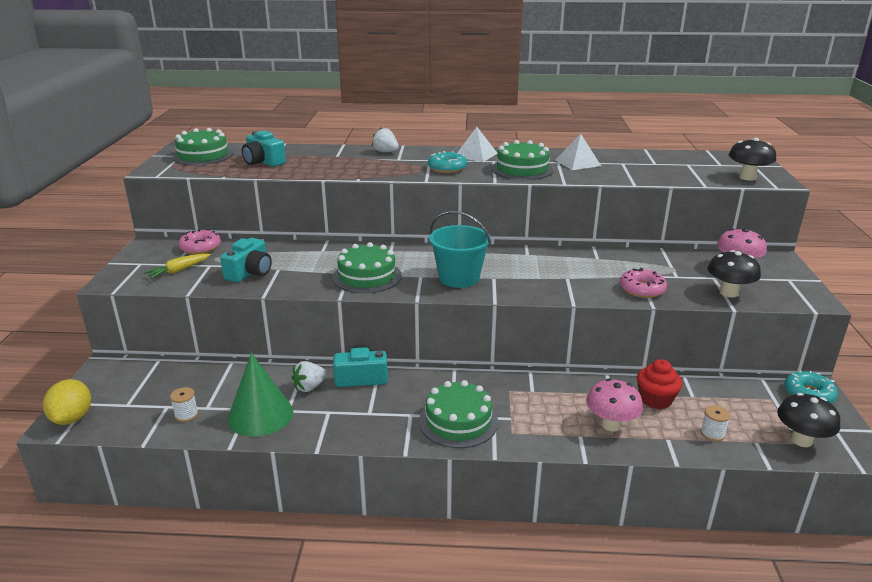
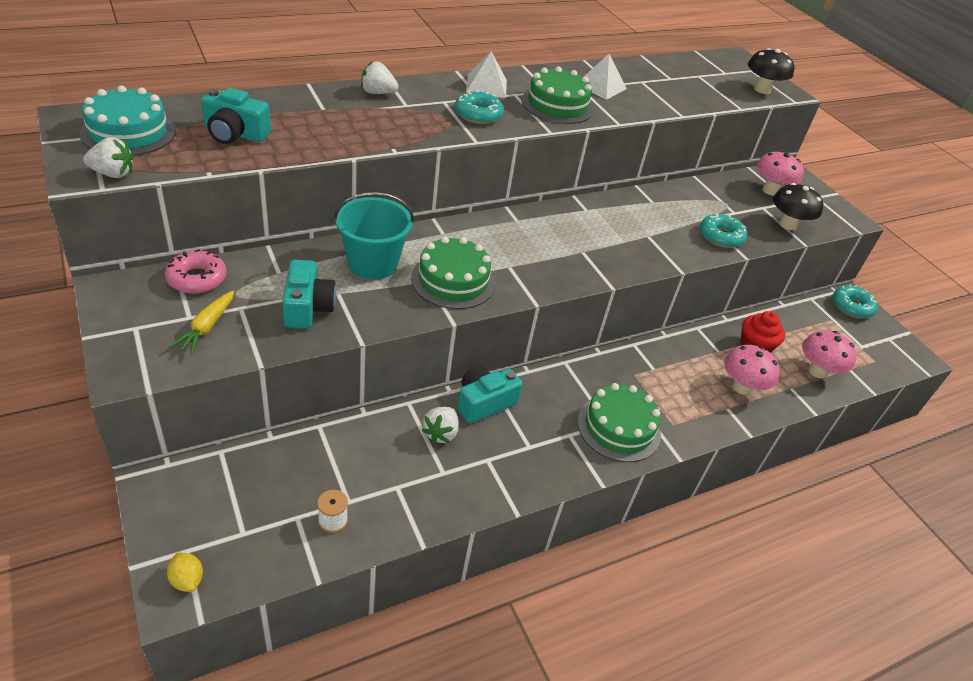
camera: 35 degrees left, 15 degrees up
yellow lemon [43,379,91,425] -> yellow lemon [167,552,203,592], size x0.57
green cake [172,128,234,165] -> turquoise cake [80,86,176,156]
green cone [227,353,293,437] -> none
turquoise bucket [429,211,491,288] -> turquoise bucket moved to [334,192,414,280]
pink donut [620,268,667,298] -> turquoise donut [700,213,747,248]
white spool [700,405,731,441] -> pink mushroom [802,330,857,378]
black mushroom [777,393,840,447] -> none
none -> white strawberry [83,137,134,178]

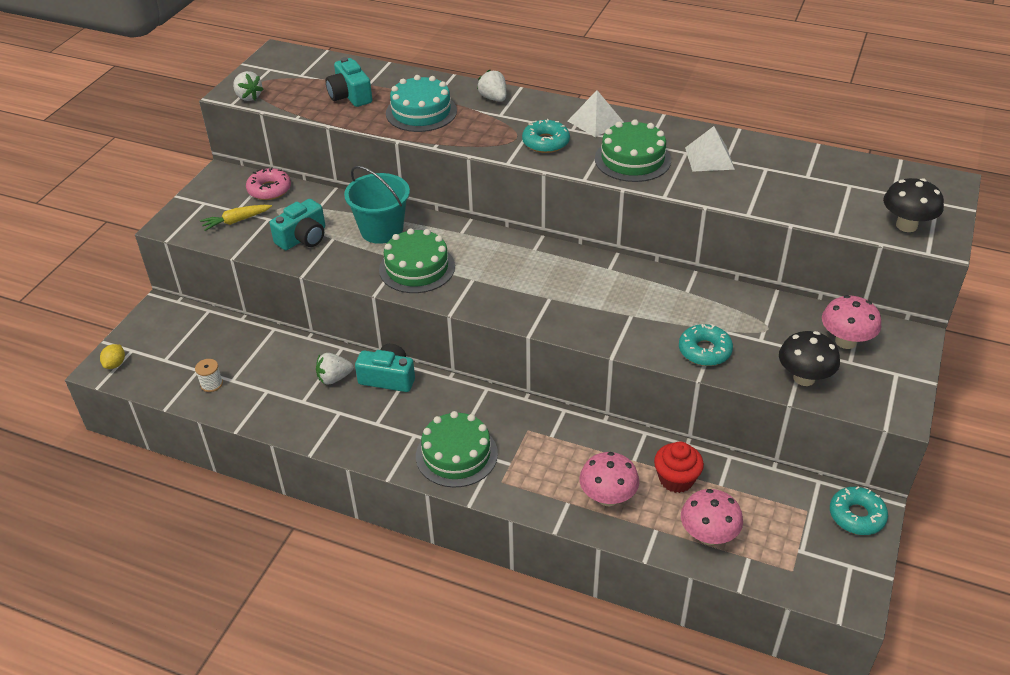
camera: 55 degrees right, 0 degrees up
turquoise cake [80,86,176,156] -> turquoise cake moved to [386,75,457,132]

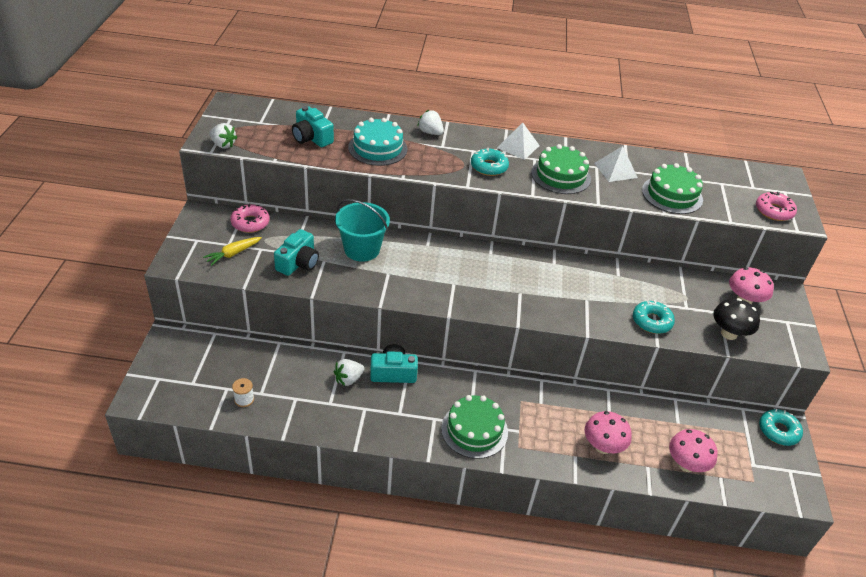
camera: 20 degrees left, 0 degrees up
yellow lemon [100,344,125,369] -> none
green cake [379,228,455,293] -> green cake moved to [642,163,703,214]
red cupcake [654,441,704,493] -> none
black mushroom [883,178,944,232] -> pink donut [756,192,797,221]

